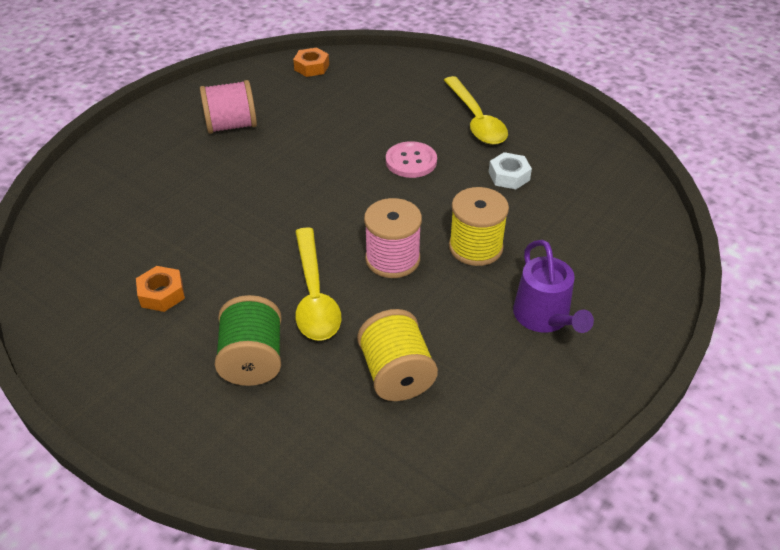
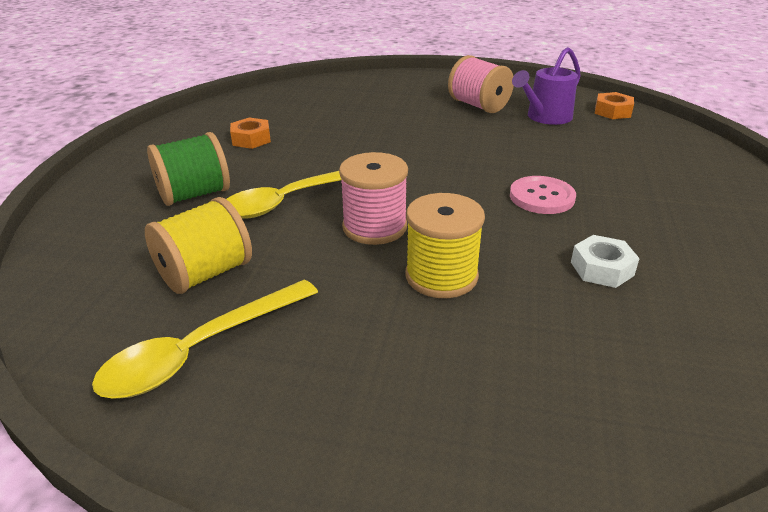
camera: 65 degrees right, 10 degrees down
yellow spoon [444,76,508,145] -> yellow spoon moved to [92,280,318,399]
purple watering can [513,240,594,333] -> purple watering can moved to [512,47,581,125]

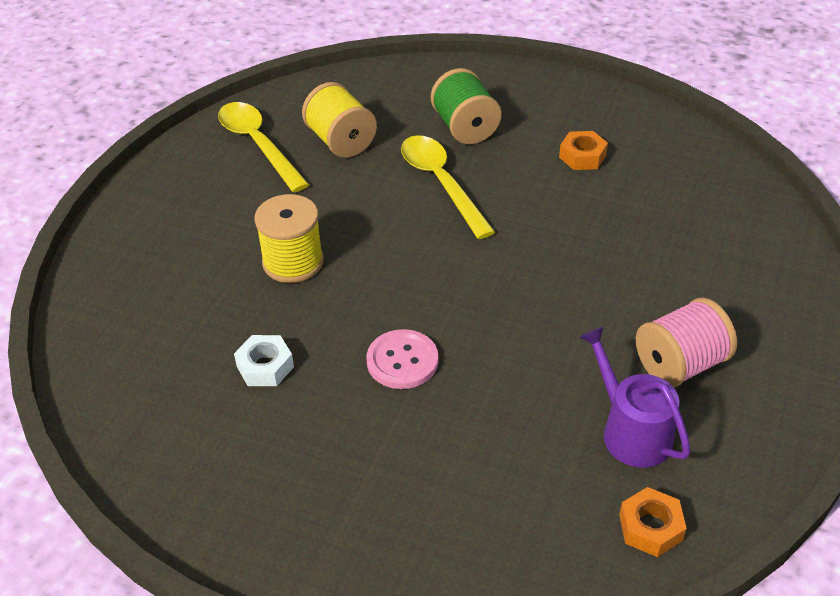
camera: 100 degrees right, 10 degrees up
pink spool [339,152,408,245] -> none

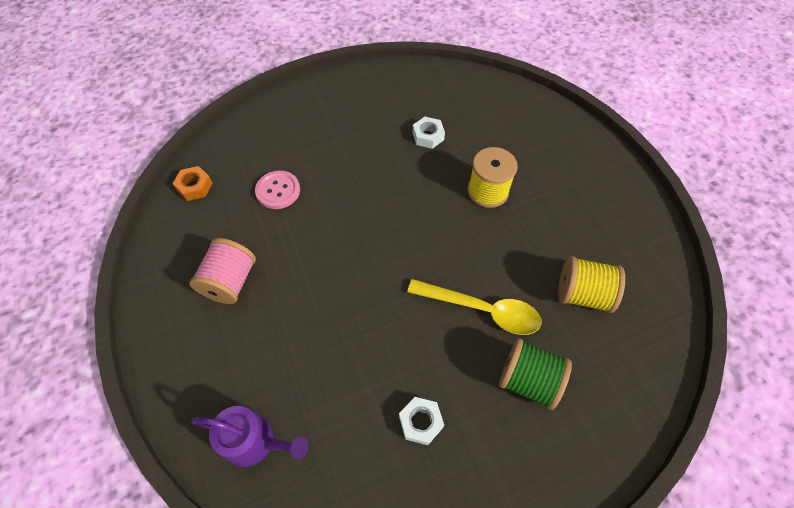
camera: 135 degrees right, 15 degrees up
yellow spoon [218,102,309,192] -> none
pink button [366,329,438,389] -> pink button moved to [255,171,300,209]
orange nut [559,131,608,170] -> white nut [399,397,444,445]
purple watering can [580,327,691,468] -> purple watering can moved to [191,406,308,467]

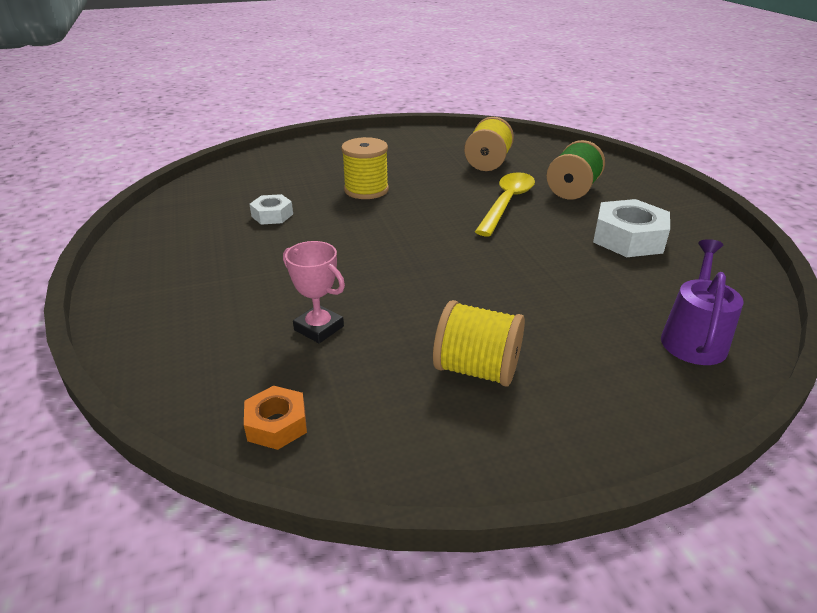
camera: 85 degrees left, 25 degrees down
pink spool [189,238,256,304] -> yellow spool [433,300,525,387]
pink button [255,171,300,209] -> pink trophy [283,241,345,343]
white nut [399,397,444,445] -> white nut [593,199,670,257], size x1.73

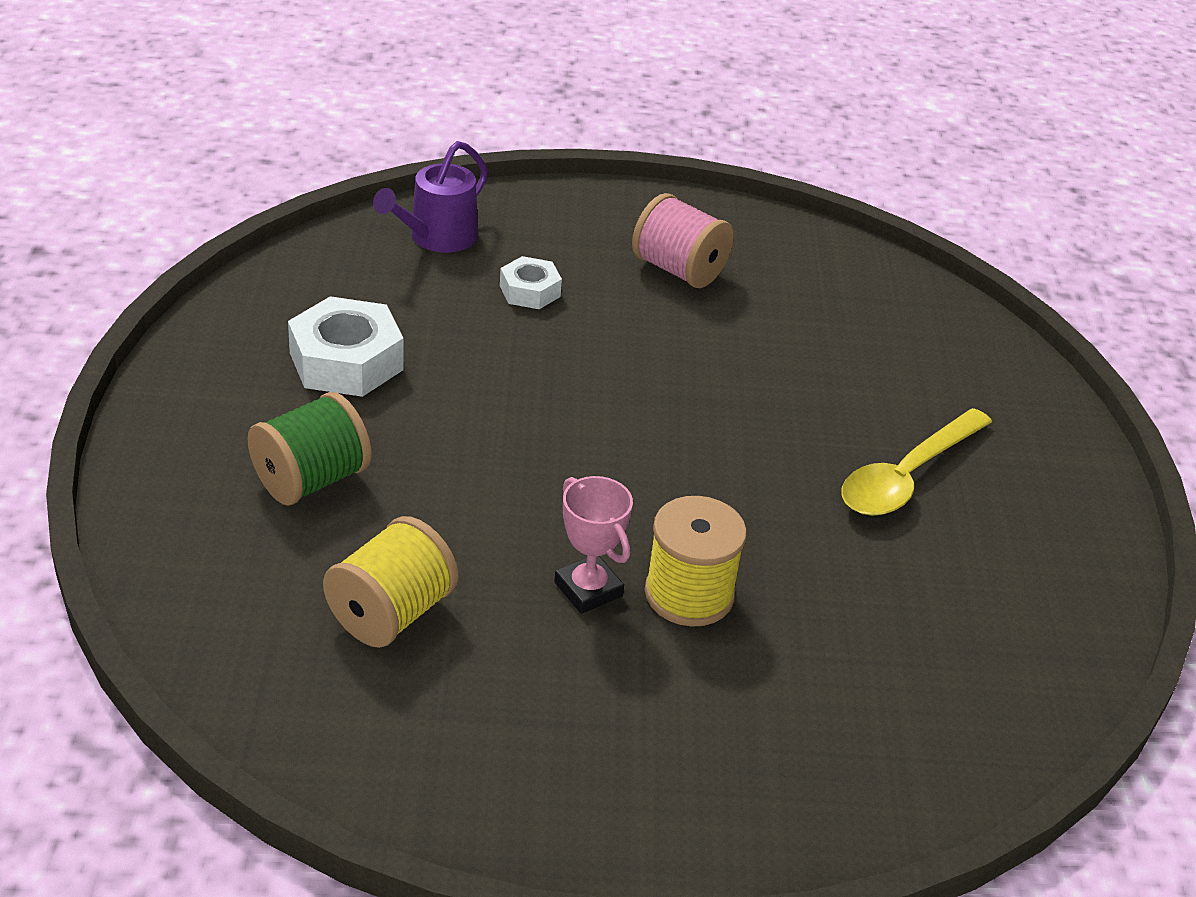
camera: 165 degrees left, 5 degrees up
orange nut [244,385,307,450] -> none
white nut [249,194,293,225] -> white nut moved to [500,256,562,309]
pink trophy [283,241,345,343] -> pink trophy moved to [554,476,633,614]
yellow spool [433,300,525,387] -> pink spool [632,193,734,288]
yellow spoon [475,172,535,236] -> yellow spoon moved to [841,408,992,516]

